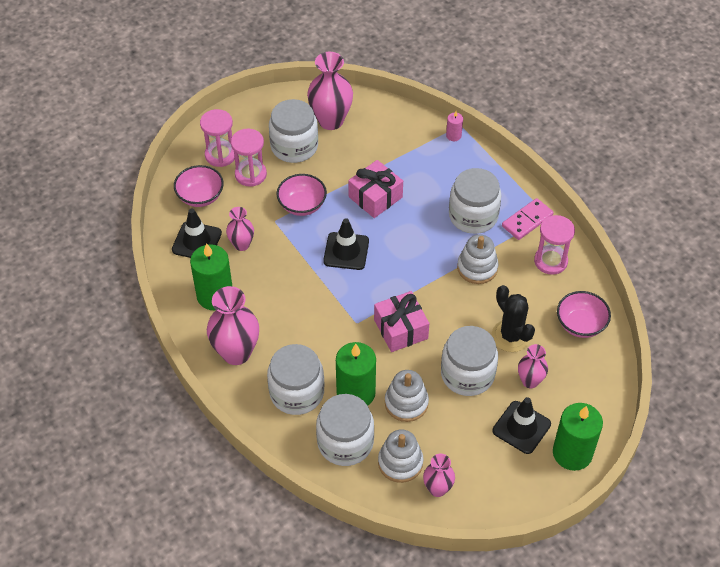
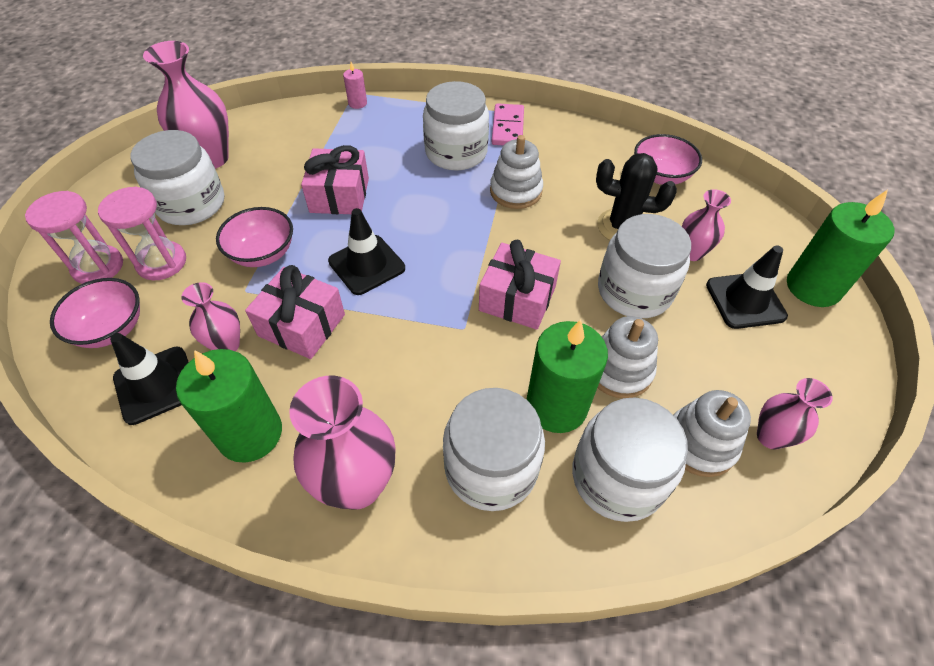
camera: 45 degrees left, 0 degrees up
pink hourglass [534,215,575,275] -> none
none -> pink gift [245,265,345,359]

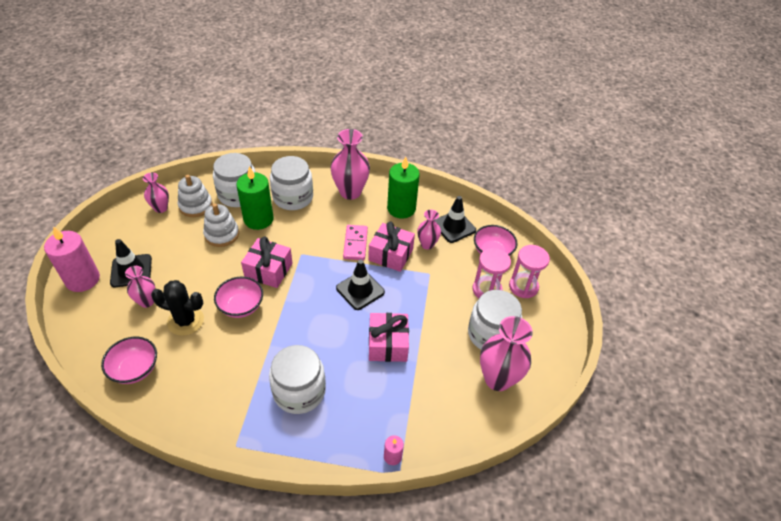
camera: 175 degrees right, 5 degrees down
pink bowl [216,207,293,267] -> pink bowl moved to [214,276,263,318]
white stacking toy [490,135,543,209] -> none
pink domino [492,103,524,146] -> pink domino moved to [343,225,368,260]
white jar [598,214,691,318] -> none
green candle [787,190,894,307] -> pink candle [44,226,100,292]

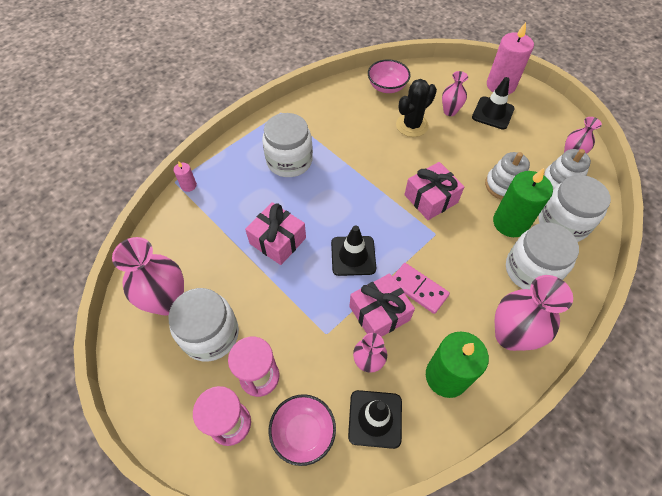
camera: 130 degrees right, 10 degrees up
pink bowl [214,276,263,318] -> none

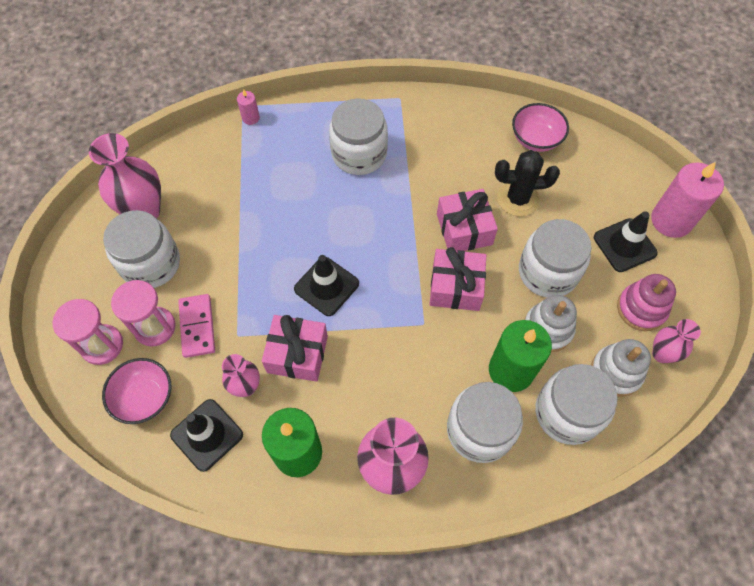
camera: 40 degrees right, 5 degrees up
pink gift [245,202,306,265] -> pink gift moved to [437,189,498,251]
pink domino [393,263,450,314] -> pink domino moved to [178,294,215,358]
pink vase [442,71,468,116] -> none
none -> white jar [519,219,591,298]
none -> pink stacking toy [617,274,676,331]

